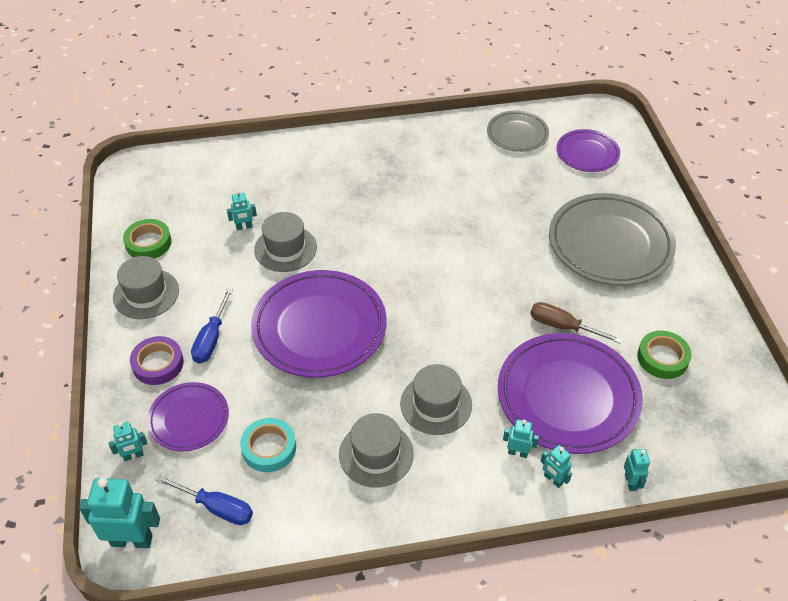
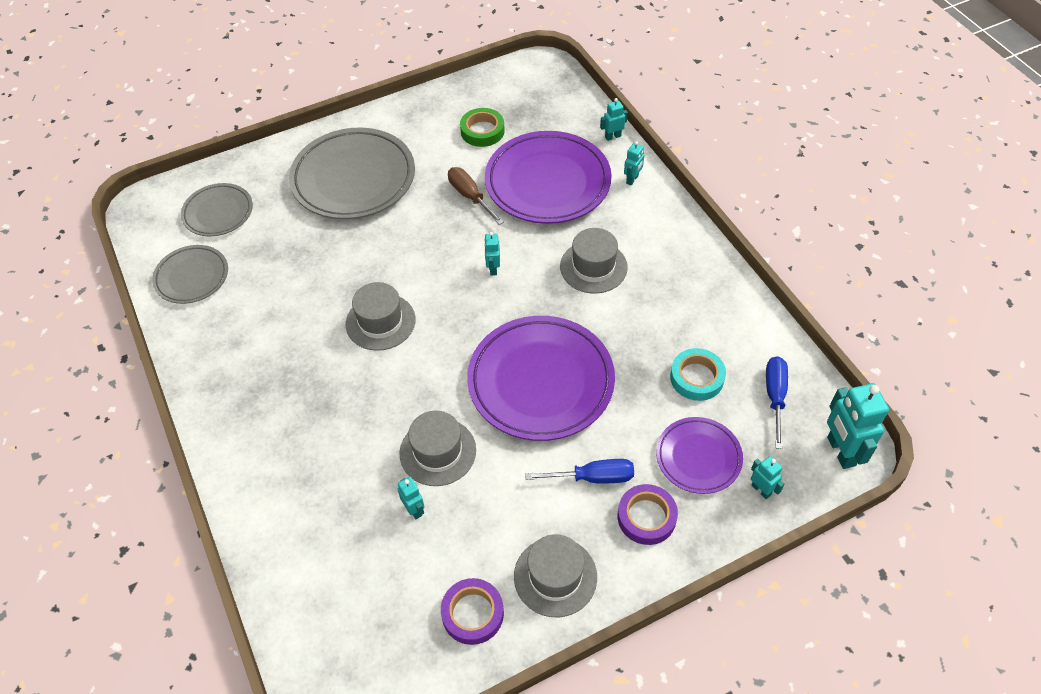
camera: 105 degrees left, 5 degrees up
green tape [123,219,172,259] -> purple tape [441,578,504,645]
grey hat [339,413,414,488] -> grey hat moved to [346,282,416,351]
turquoise robot [503,419,539,458] -> turquoise robot moved to [484,232,500,276]
brown screwdriver [530,302,622,343] -> brown screwdriver turned 135 degrees clockwise [448,167,504,225]
purple plate [556,129,620,172] -> grey plate [181,183,253,236]

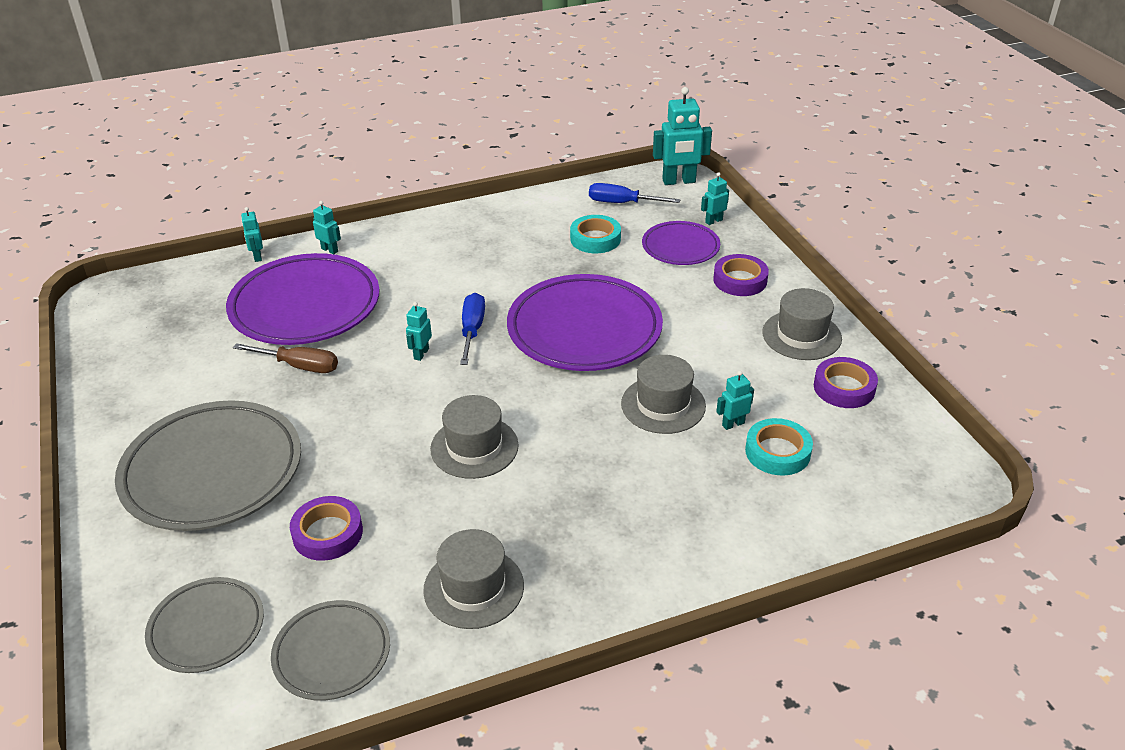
camera: 85 degrees left, 15 degrees down
brown screwdriver [448,167,504,225] -> brown screwdriver turned 135 degrees counterclockwise [233,343,338,373]
green tape [460,108,505,147] -> none
turquoise robot [484,232,500,276] -> turquoise robot turned 105 degrees clockwise [406,302,432,361]
blue screwdriver [525,459,634,484] -> blue screwdriver moved to [460,293,485,365]
grey hat [560,228,628,294] -> grey hat moved to [423,529,524,629]
none -> purple tape [290,496,363,561]
none -> turquoise tape [745,418,813,475]

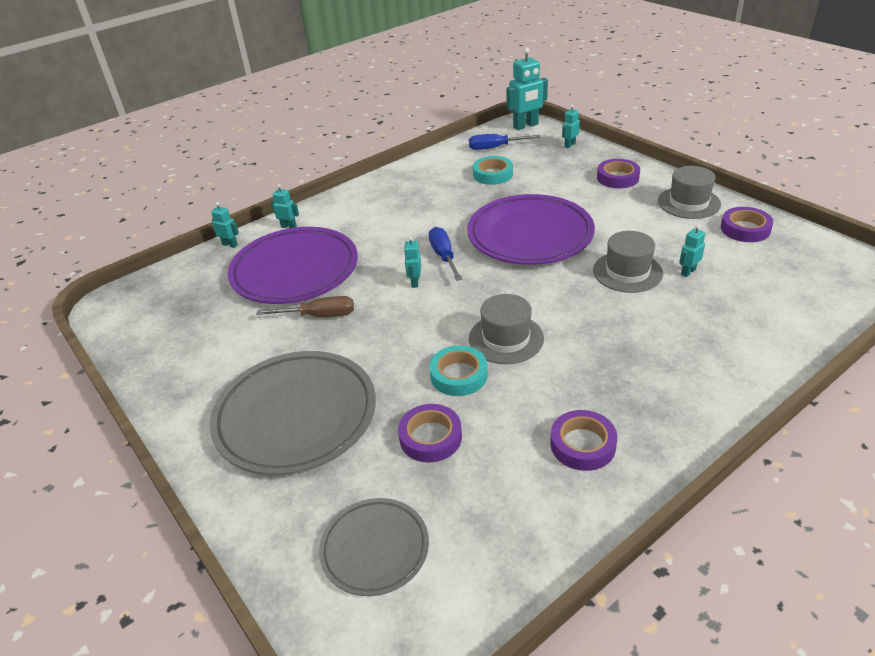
camera: 15 degrees left, 0 degrees up
turquoise robot [241,207,263,262] -> turquoise robot turned 150 degrees clockwise [211,202,239,248]
grey plate [271,600,390,701] -> none
grey hat [423,529,524,629] -> purple tape [550,410,617,471]
purple plate [642,221,720,265] -> none
turquoise tape [745,418,813,475] -> turquoise tape moved to [429,345,488,396]

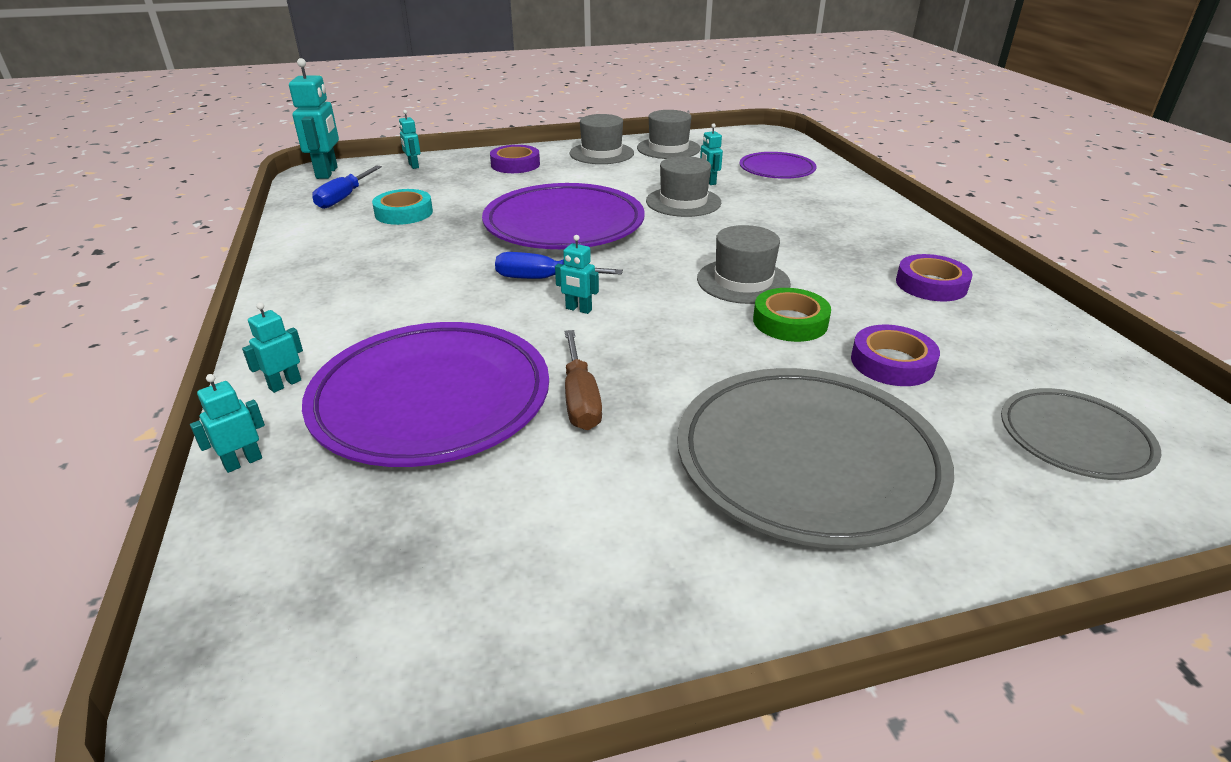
camera: 70 degrees left, 5 degrees down
brown screwdriver [256,296,354,317] -> brown screwdriver turned 150 degrees clockwise [564,330,602,430]
turquoise tape [429,345,488,396] -> green tape [753,288,831,342]
purple tape [721,207,773,242] -> grey hat [637,110,701,159]
none -> purple plate [740,152,817,179]

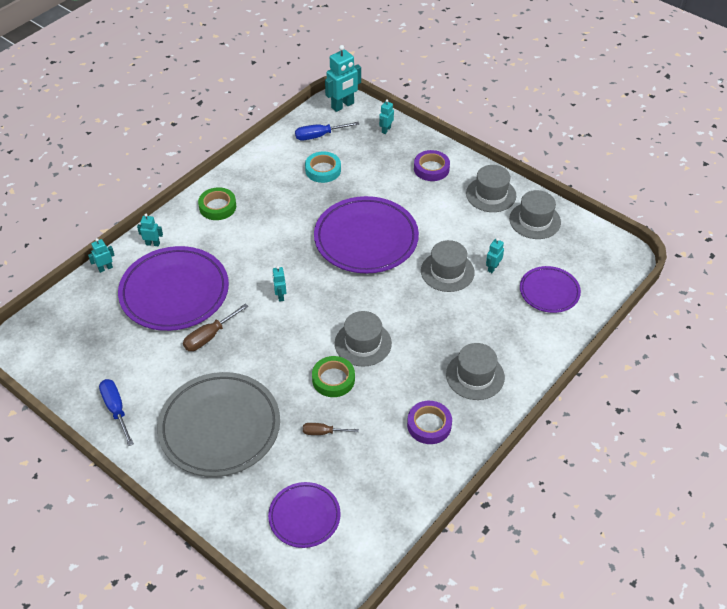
camera: 55 degrees right, 15 degrees up
turquoise robot [190,374,265,473] -> turquoise robot turned 45 degrees counterclockwise [88,238,115,273]
blue screwdriver [495,252,623,279] -> blue screwdriver moved to [99,379,134,446]
purple tape [851,325,940,386] -> brown screwdriver [303,423,359,435]
grey plate [1001,388,1162,480] -> purple plate [268,482,341,548]
none -> green tape [198,187,236,220]
none -> grey hat [446,343,505,400]

